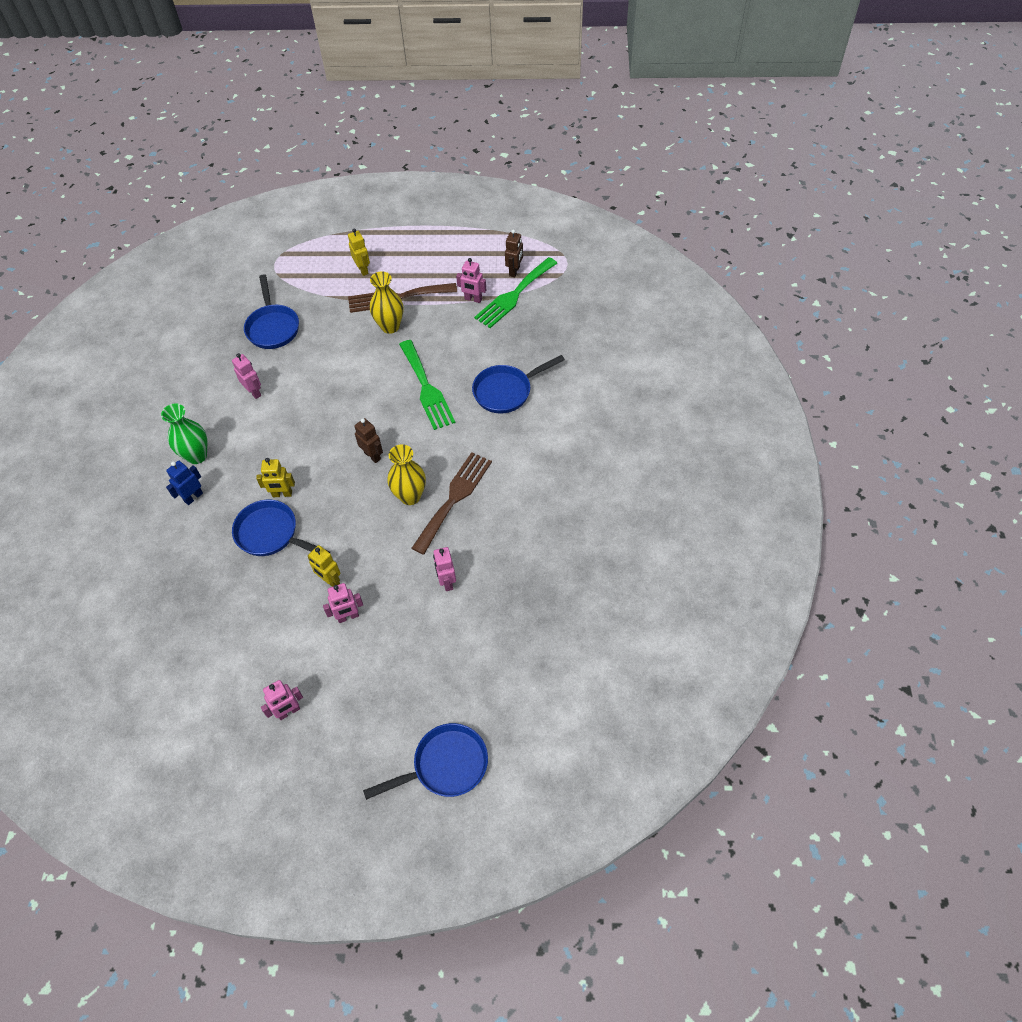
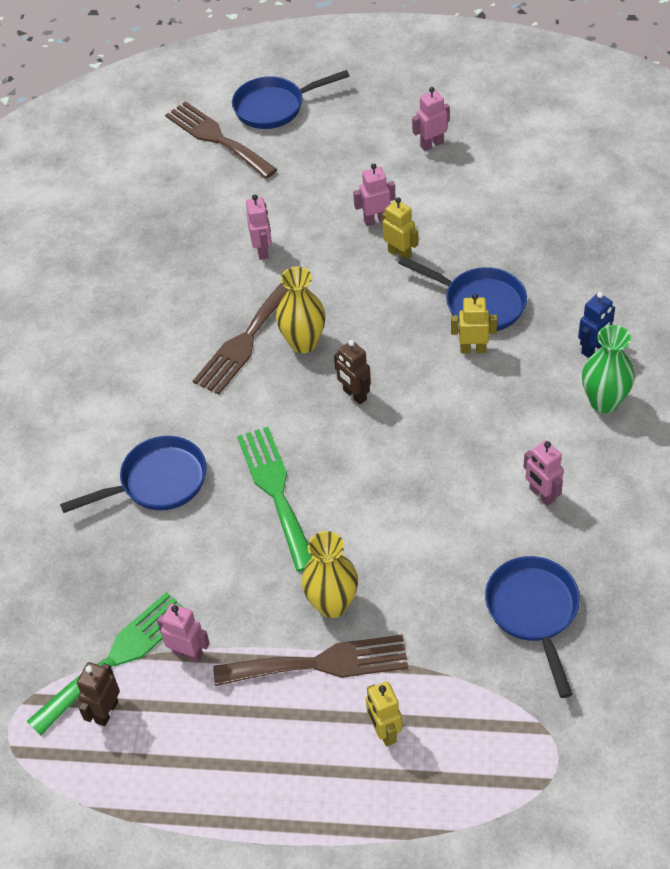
camera: 175 degrees left, 5 degrees down
none -> brown fork [165,101,278,179]

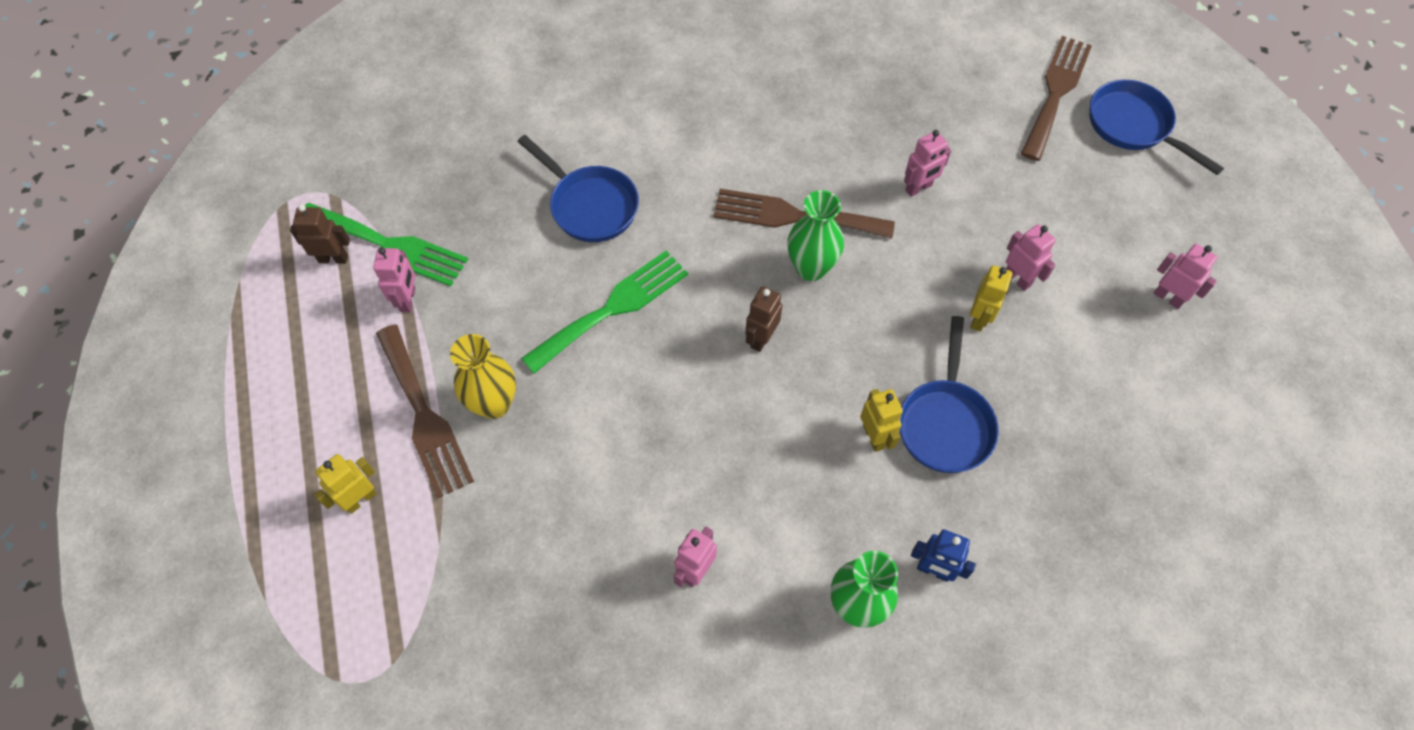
camera: 65 degrees right, 10 degrees up
yellow vase [276,266,326,353] -> green vase [787,190,844,281]
blue pan [485,556,580,698] -> none

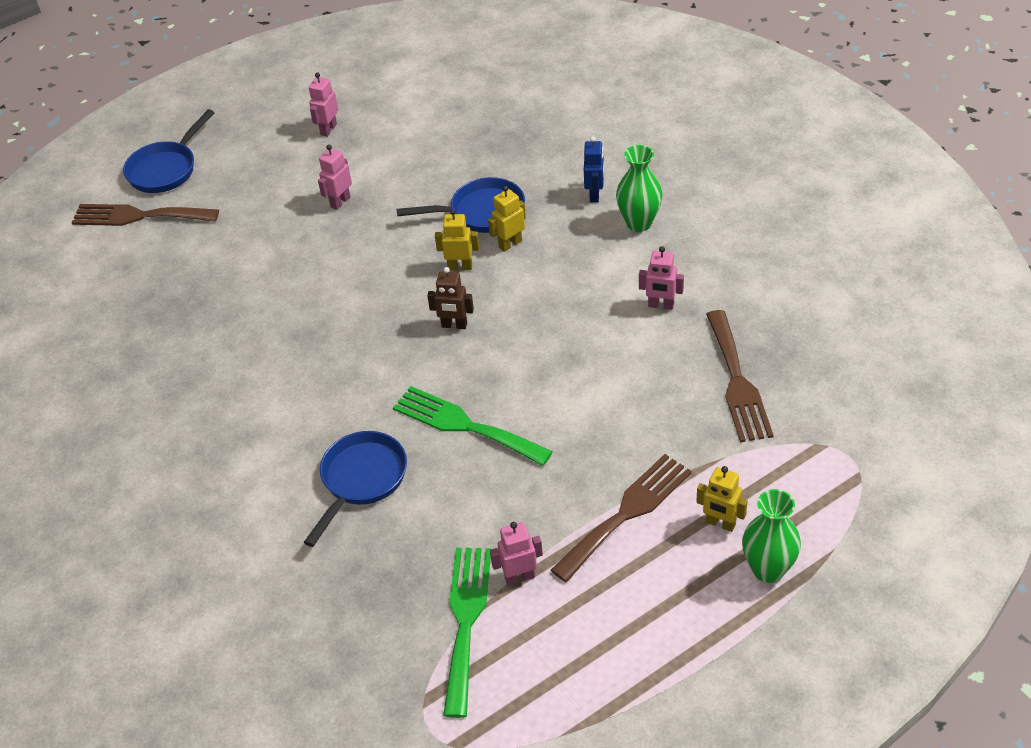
camera: 105 degrees left, 15 degrees down
brown robot [290,204,350,264] -> none
yellow vase [450,334,516,419] -> none
brown fork [713,189,895,239] -> brown fork moved to [706,310,774,442]
green vase [787,190,844,281] -> green vase moved to [742,489,801,583]
pink robot [904,130,951,197] -> none
yellow robot [970,265,1013,332] -> yellow robot moved to [435,209,479,270]

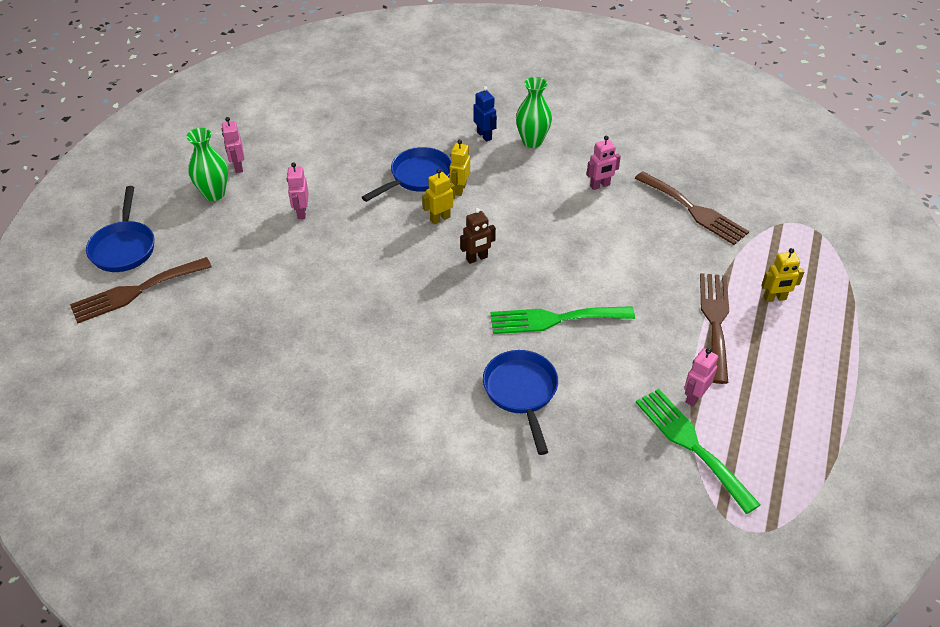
camera: 40 degrees left, 0 degrees up
green vase [742,489,801,583] -> green vase moved to [186,128,228,201]

